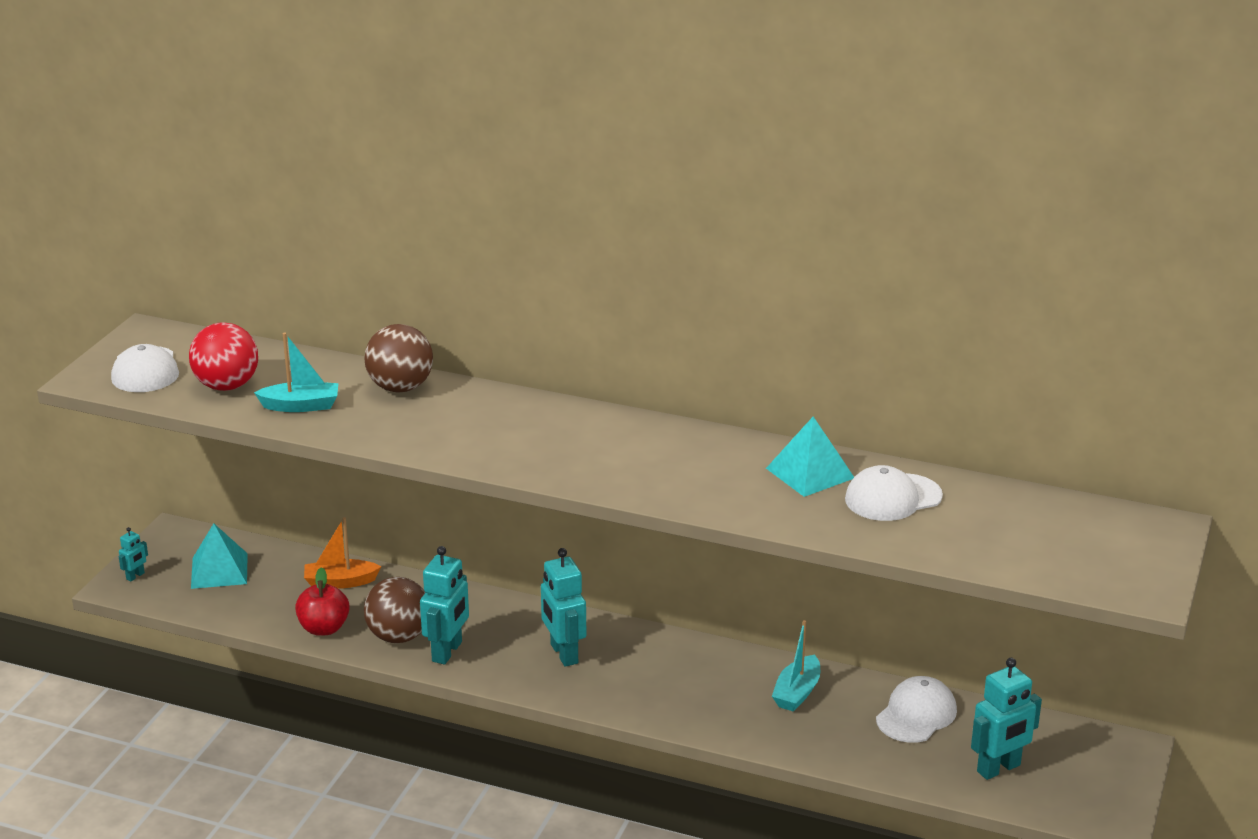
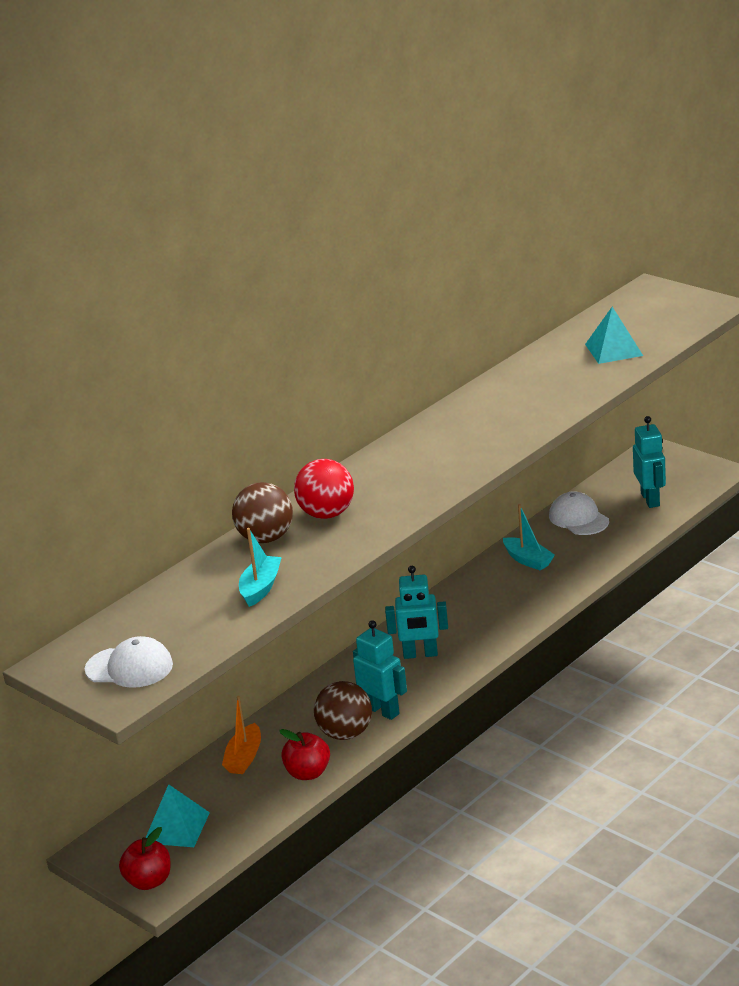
camera: 65 degrees left, 0 degrees up
turquoise robot [119,527,148,581] -> red apple [119,827,171,890]
red ball [189,322,258,391] -> red ball moved to [294,459,354,519]
turquoise pyramid [766,416,854,497] -> turquoise pyramid moved to [585,307,643,364]
white cap [845,465,943,521] -> none

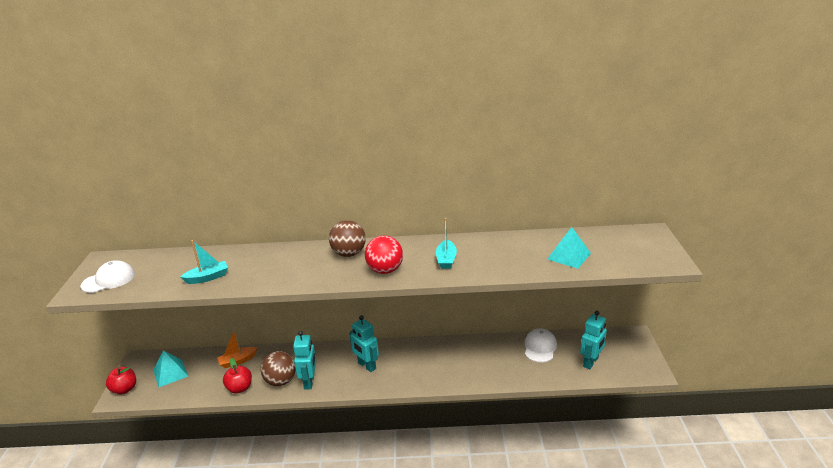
camera: 45 degrees right, 0 degrees up
white cap [85,636,173,688] -> white cap turned 90 degrees counterclockwise [81,260,135,293]
brown ball [232,482,293,543] -> brown ball moved to [329,220,366,257]
red ball [294,459,354,519] -> red ball moved to [365,236,403,274]
turquoise boat [503,504,555,571] -> turquoise boat moved to [436,218,457,269]

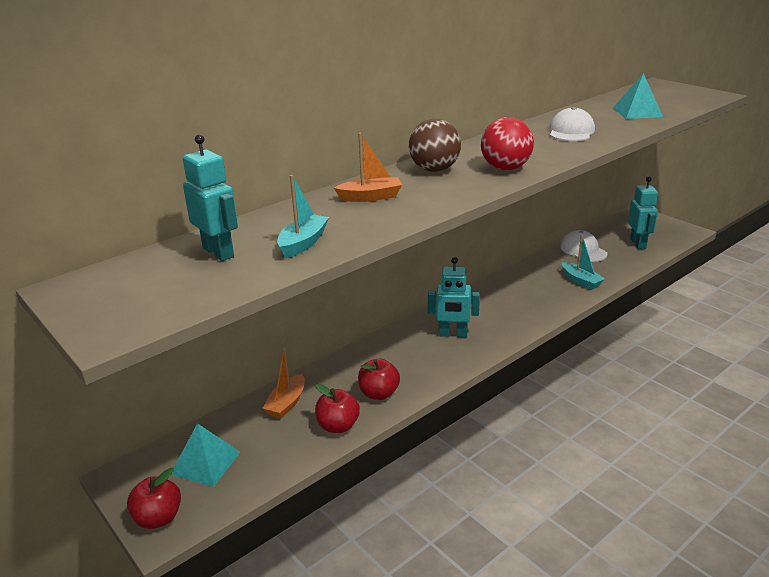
camera: 40 degrees left, 0 degrees up
white cap [81,260,135,293] -> white cap moved to [549,107,595,141]
brown ball [261,351,296,386] -> red apple [358,358,400,400]
turquoise robot [293,331,316,390] -> turquoise robot moved to [183,134,238,261]
turquoise boat [436,218,457,269] -> turquoise boat moved to [562,235,605,290]
none -> orange boat [334,133,402,202]

